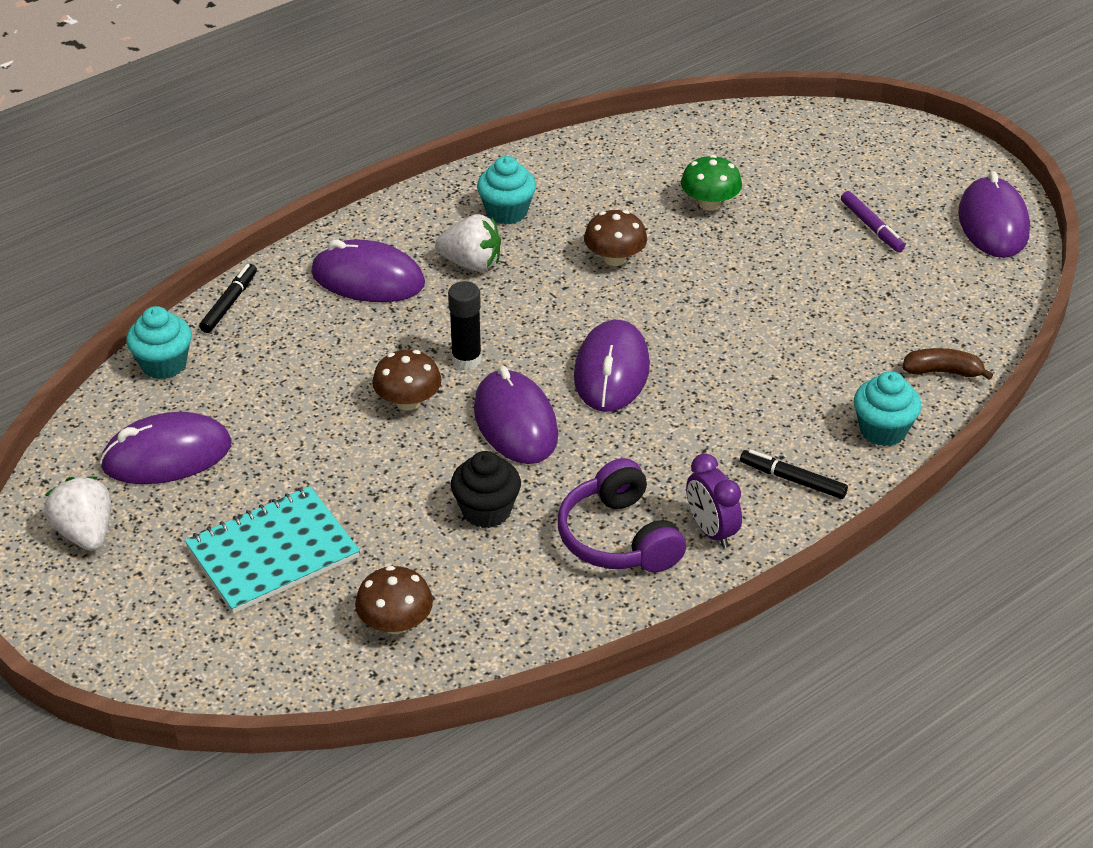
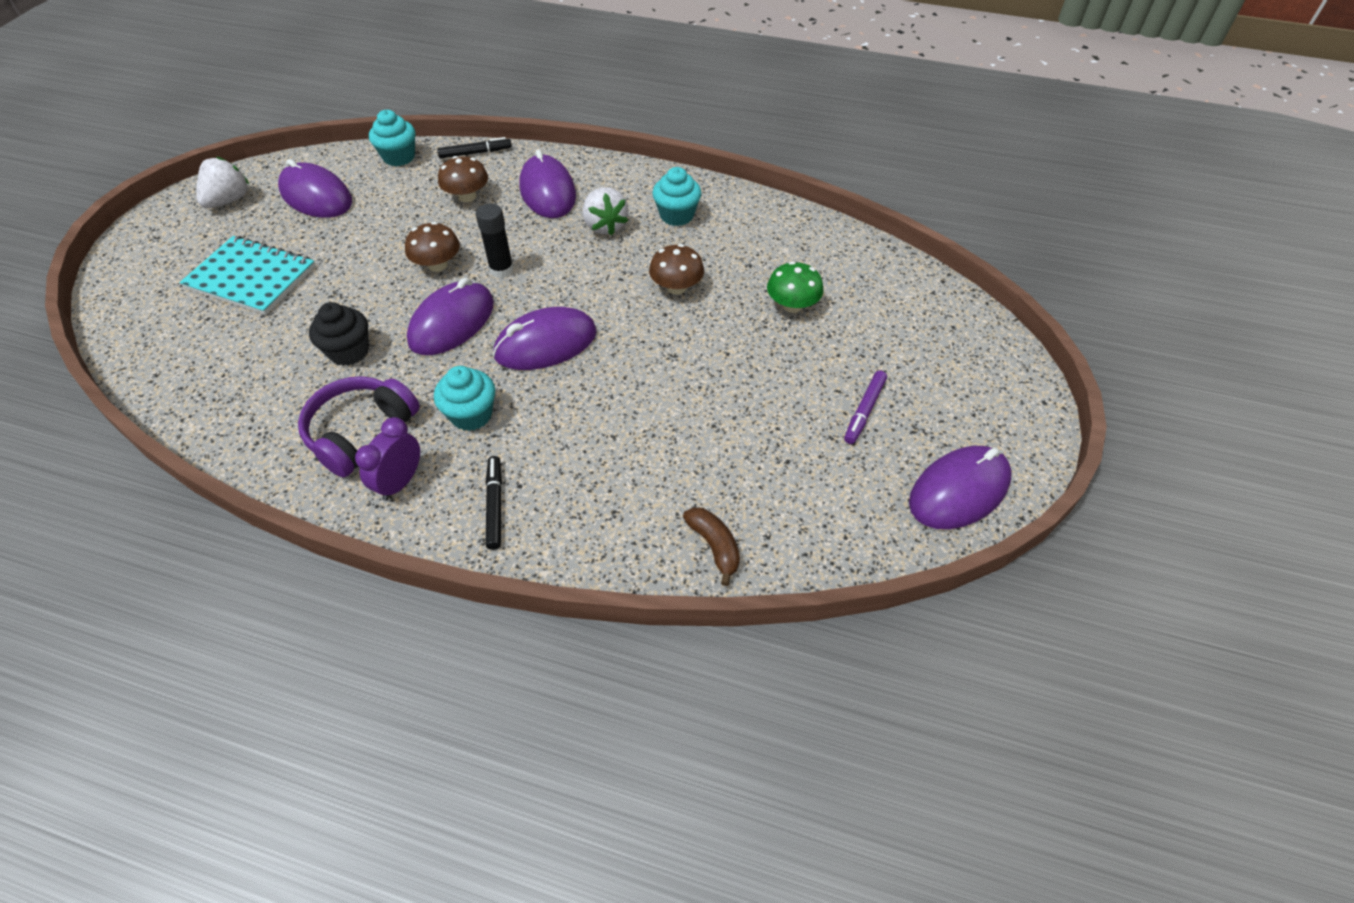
camera: 55 degrees right, 10 degrees up
brown mushroom [355,566,433,634] -> brown mushroom moved to [438,156,488,202]
turquoise cupcake [854,371,921,446] -> turquoise cupcake moved to [434,366,495,431]

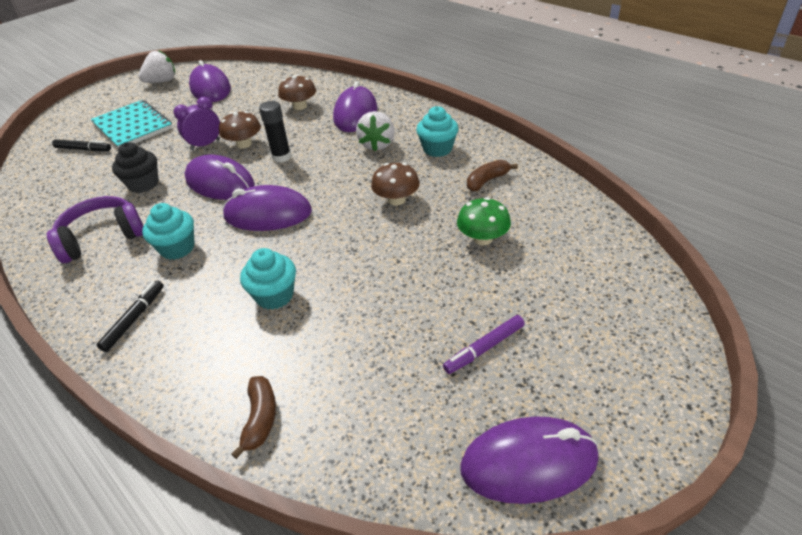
camera: 30 degrees right, 10 degrees down
purple clock [355,417,420,501] -> purple clock moved to [174,97,220,150]
turquoise cupcake [369,110,415,166] -> turquoise cupcake moved to [240,248,296,310]
purple mouse [407,278,494,355] -> purple mouse turned 60 degrees clockwise [184,154,255,200]
black marker [437,137,512,158] -> black marker moved to [52,139,111,151]
none -> brown banana [467,160,518,191]

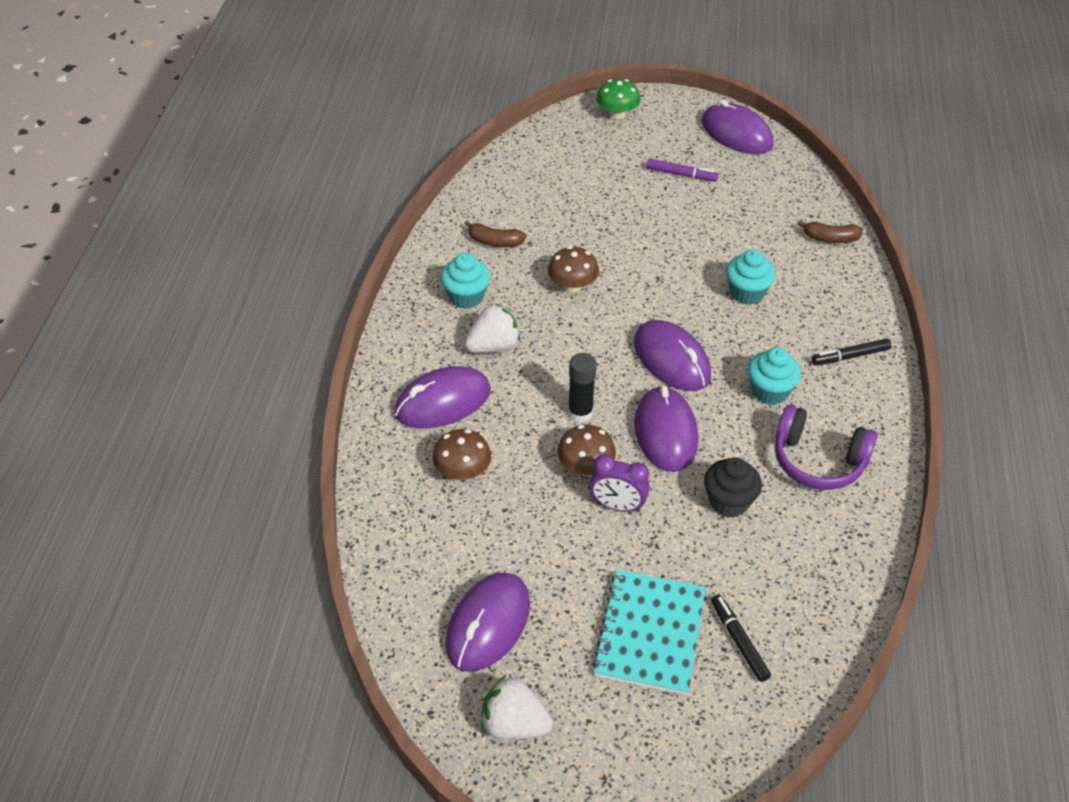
camera: 130 degrees left, 5 degrees up
brown banana [231,376,276,459] -> brown banana turned 135 degrees counterclockwise [798,220,863,243]
green mushroom [457,197,511,245] -> green mushroom moved to [596,79,641,119]

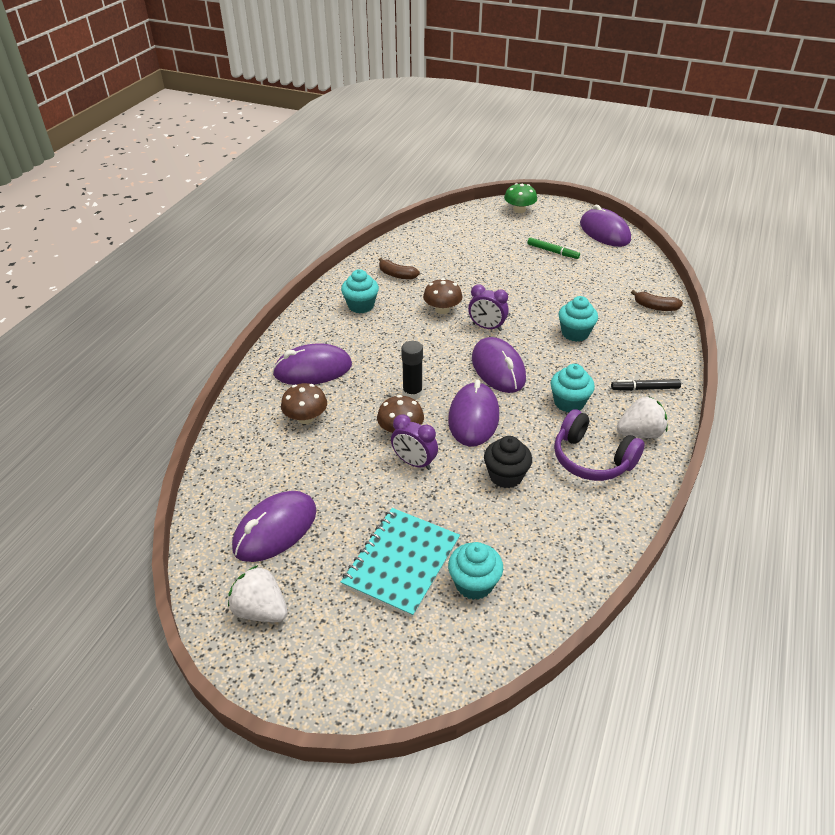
camera: 15 degrees right, 5 degrees down
white strawberry [465,304,520,353] -> white strawberry moved to [617,397,668,438]
purple marker [646,158,719,181] -> green marker [527,237,580,259]
black marker [711,594,771,682] -> turquoise cupcake [448,542,503,600]
none -> purple clock [468,284,509,331]

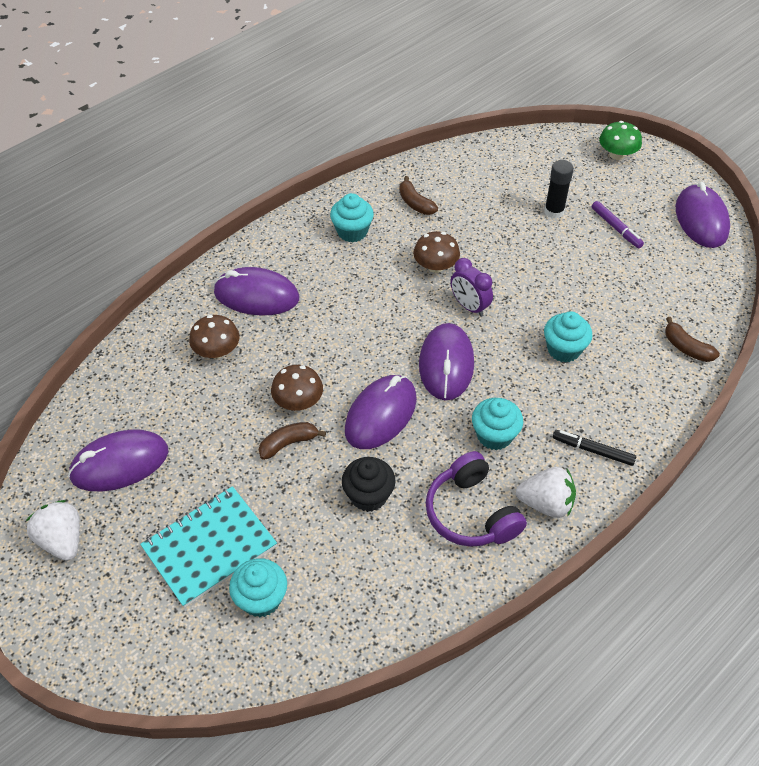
camera: 25 degrees right, 10 degrees up
purple clock [391,414,438,470] -> brown banana [259,422,326,460]
black glue stick [401,341,423,400] -> black glue stick moved to [544,160,574,219]
green marker [527,237,580,259] -> purple marker [592,201,644,248]

